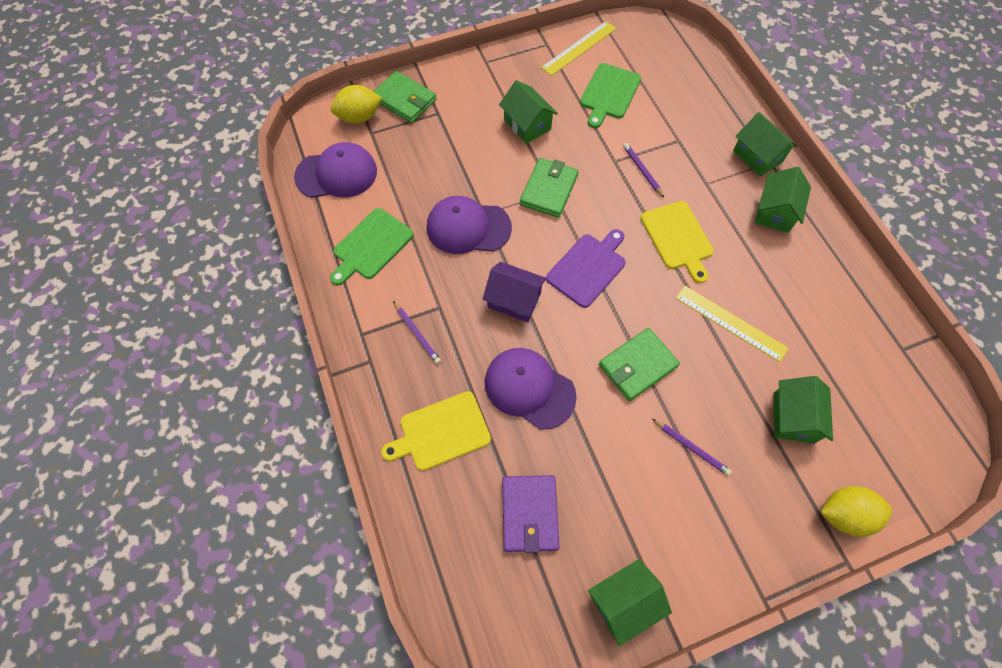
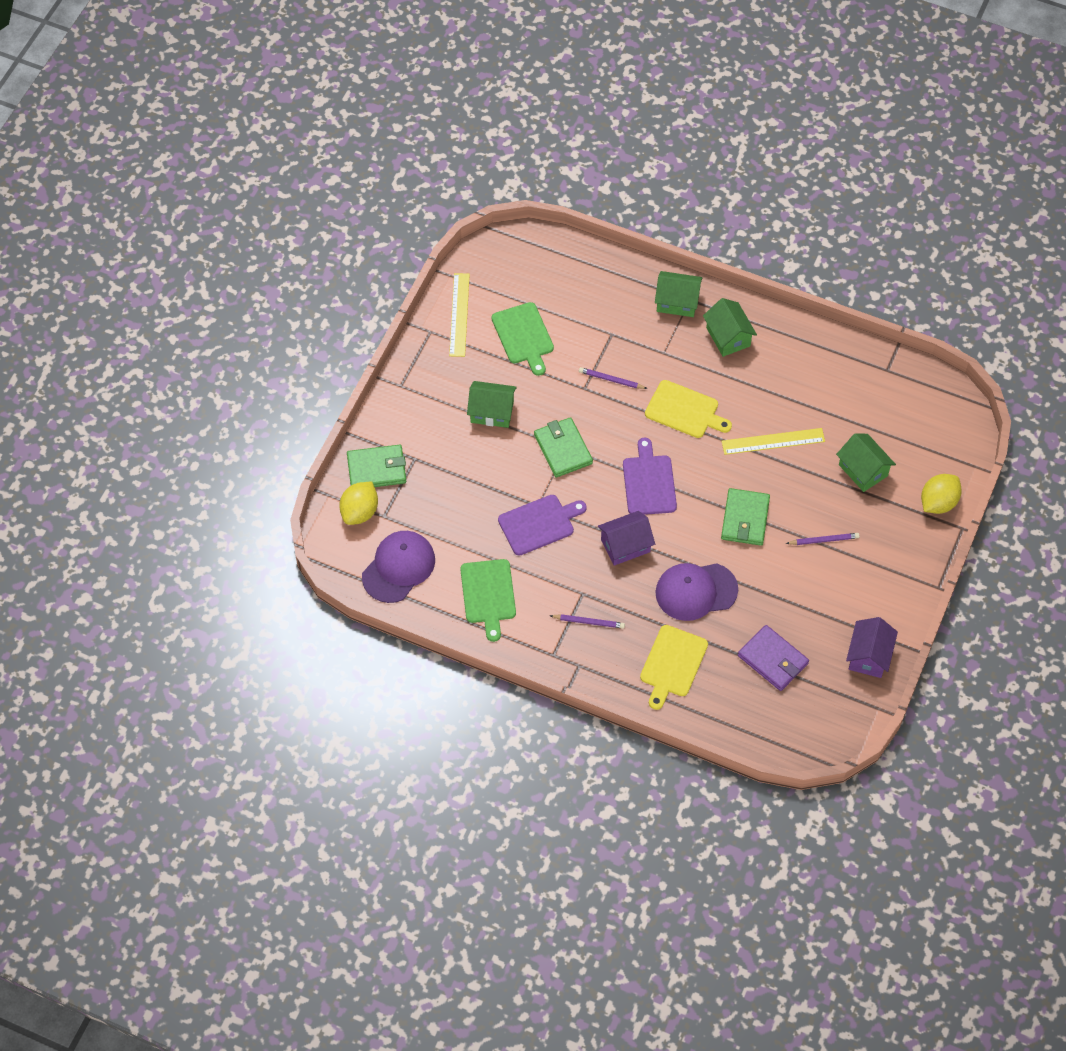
camera: 45 degrees left, 5 degrees down
purple cap [427,196,512,254] -> purple cutting board [498,495,587,556]
green house [588,559,672,647] -> purple house [846,617,898,678]

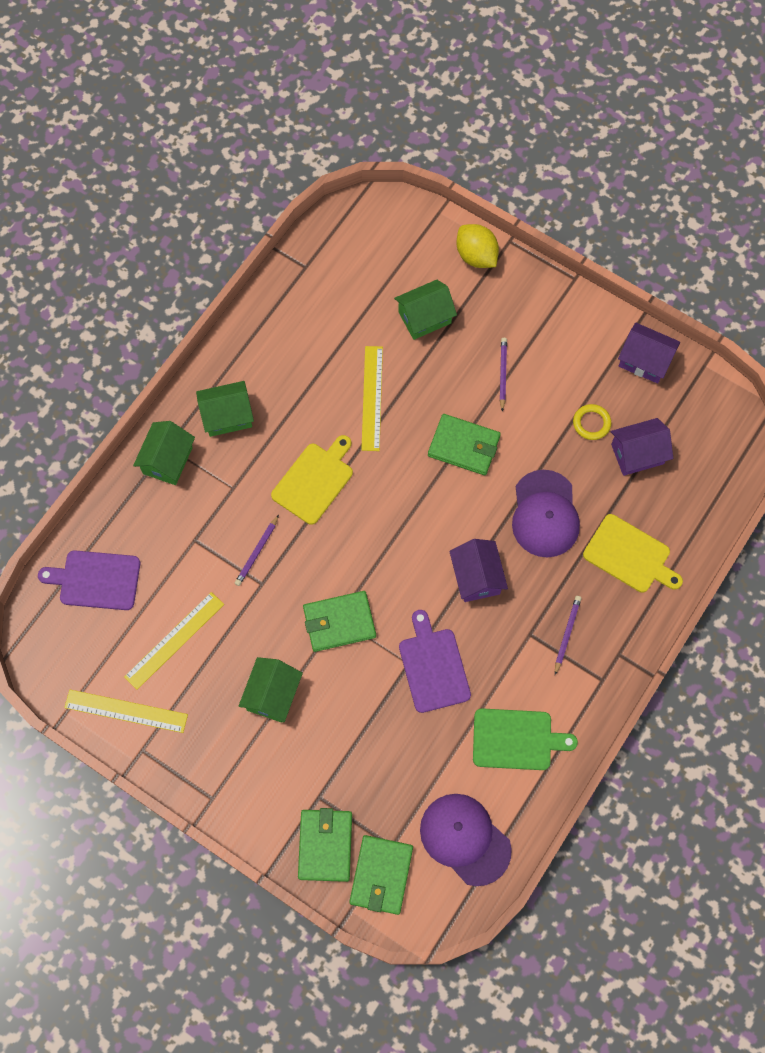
camera: 80 degrees left, 10 degrees up
yellow lemon [339,481,378,525] -> green wallet [349,835,413,915]
green cutting board [492,302,554,376] -> yellow ruler [124,592,224,690]
purple cutting board [623,438,677,515] -> purple cutting board moved to [38,550,140,610]
purple wallet [738,625,809,691] -> purple house [611,418,673,476]
none -> yellow ring [573,404,611,440]

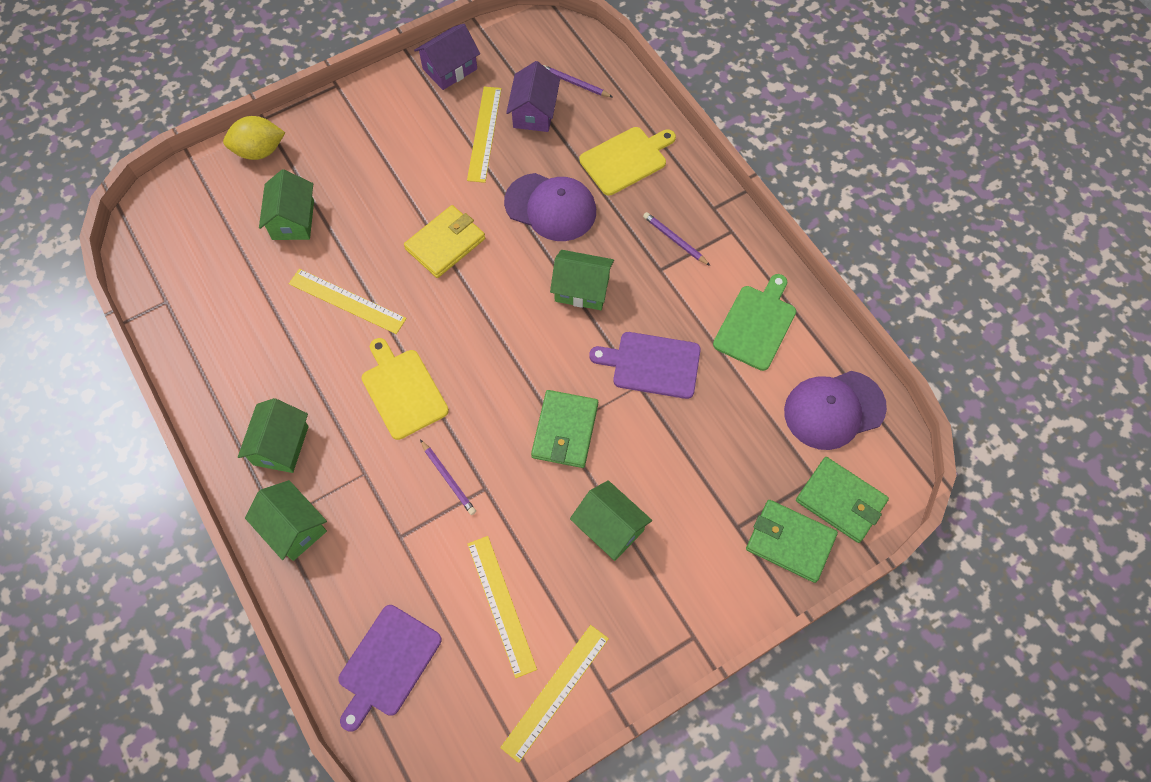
camera: 65 degrees left, 5 degrees down
green wallet [428,414,501,475] -> yellow wallet [404,205,485,278]
purple house [449,539,508,602] -> green house [550,250,614,310]
purple pencil [500,338,507,412] -> purple pencil moved to [543,65,613,97]
yellow ring [573,404,611,440] -> yellow ruler [467,87,502,183]

